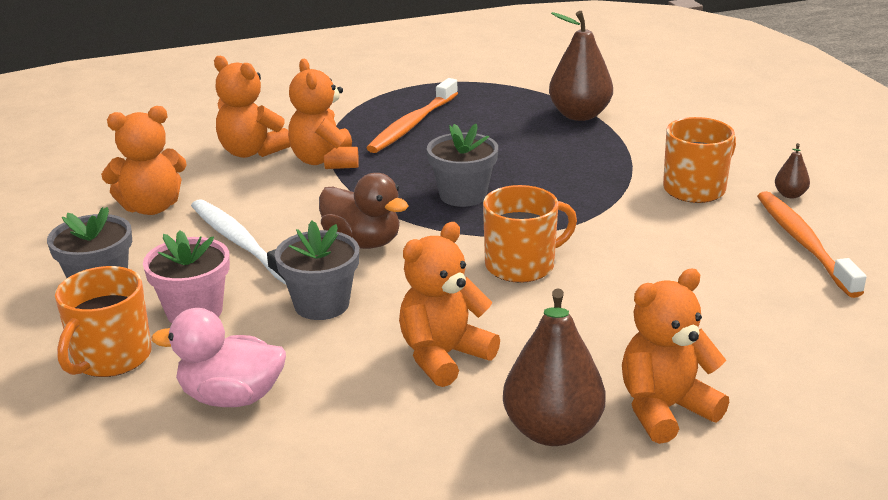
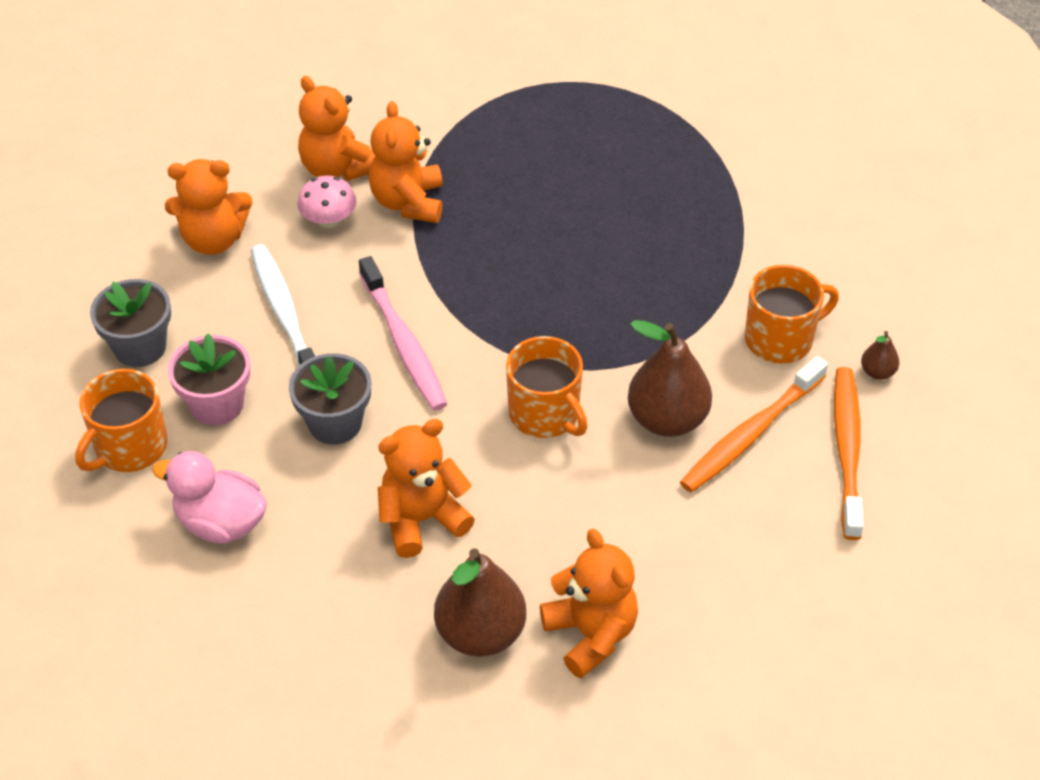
camera: 15 degrees right, 20 degrees up
brown duck [319,173,408,249] -> pink toothbrush [359,256,447,410]
orange toothbrush [367,78,458,153] -> orange toothbrush moved to [680,356,828,492]
grey flower pot [427,124,498,207] -> none
orange mug [483,185,577,283] -> orange mug turned 60 degrees clockwise [506,336,588,438]
brown pear [549,11,613,121] -> brown pear moved to [628,320,712,437]
orange teddy bear [622,269,729,444] -> orange teddy bear turned 75 degrees clockwise [540,529,638,678]
none -> pink mushroom [297,175,357,228]

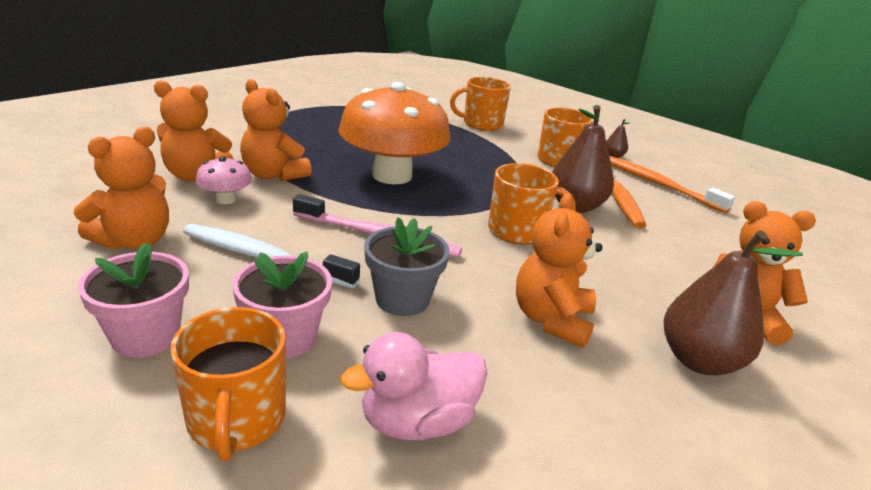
camera: 50 degrees left, 20 degrees down
grey flower pot [90,279,171,367] -> pink flower pot [78,243,189,358]
none -> orange mushroom [338,82,451,185]
none -> orange mug [450,77,511,131]

